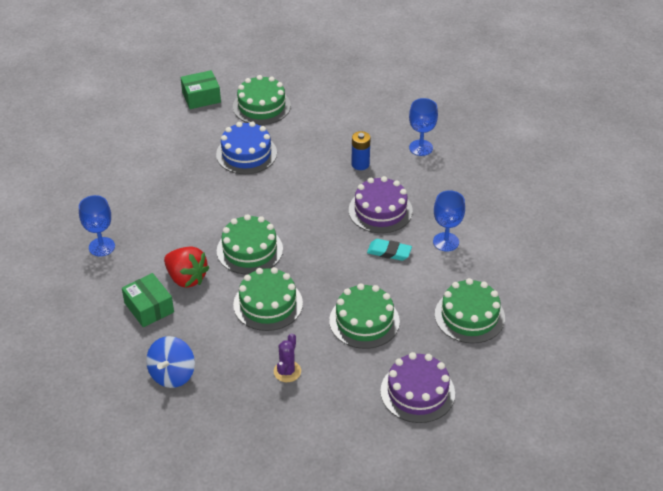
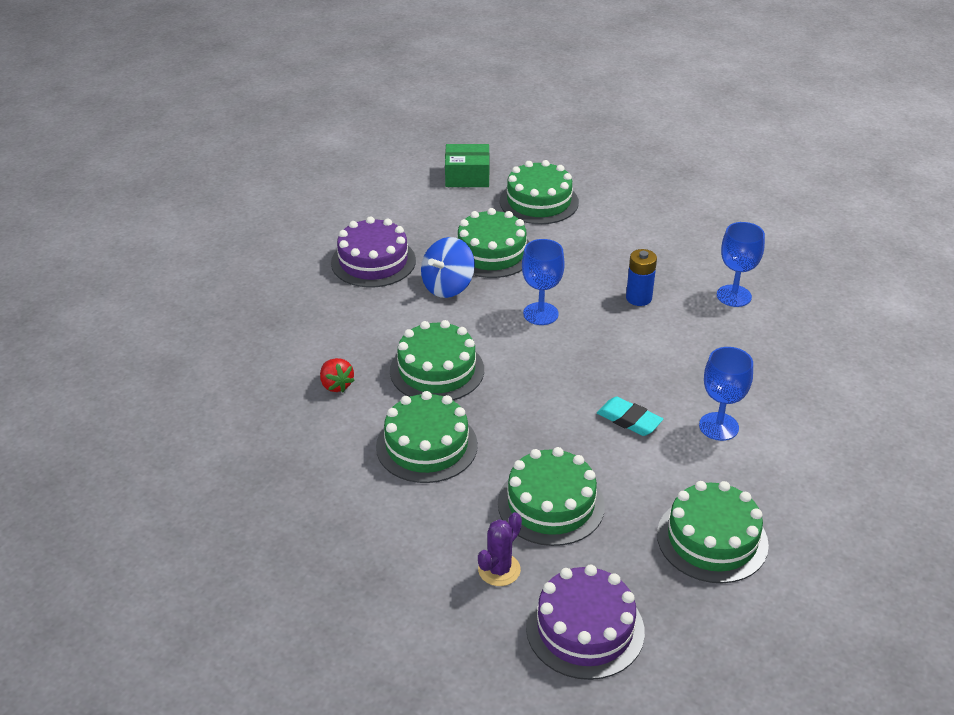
camera: 20 degrees right, 5 degrees down
blue goblet [79,195,115,257] -> blue goblet moved to [522,239,565,325]
green box [122,273,174,327] -> none
blue spinning top [146,336,195,388] -> blue spinning top moved to [421,237,475,298]
red strawberry [164,246,210,288] -> red strawberry [320,358,355,392], size x0.59
blue cake [216,121,277,174] -> green cake [457,208,529,278]
purple cactus [274,333,301,382] -> purple cactus moved to [478,512,522,586]
purple cake [349,176,413,233] -> purple cake moved to [331,217,416,287]

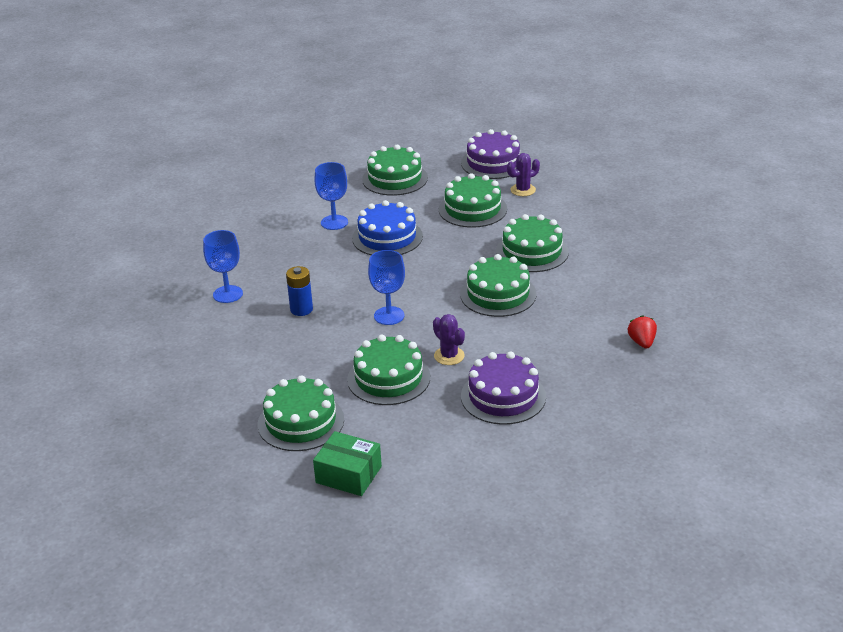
camera: 155 degrees left, 5 degrees down
red strawberry [320,358,355,392] -> red strawberry moved to [628,315,657,349]
blue spinning top [421,237,475,298] -> purple cactus [433,314,465,365]
turquoise eraser [597,397,663,436] -> blue cake [352,200,423,255]

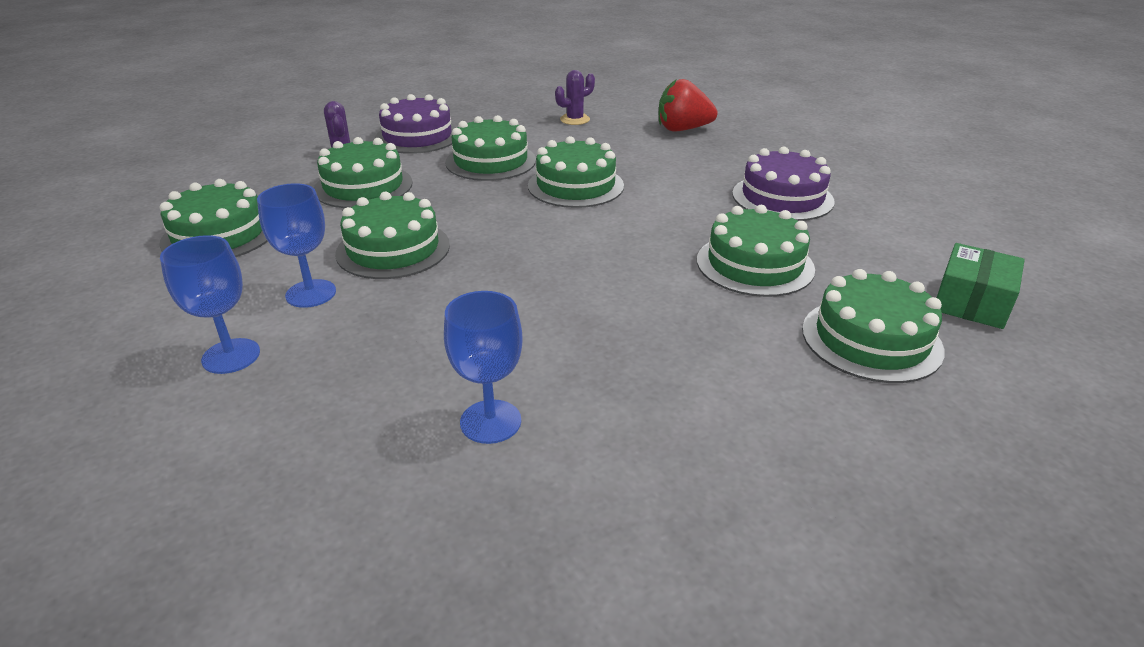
camera: 85 degrees left, 0 degrees up
blue battery [286,266,313,316] -> none
blue cake [352,200,423,255] -> green cake [335,192,450,279]
blue goblet [368,250,405,325] -> blue goblet moved to [160,235,260,374]
purple cactus [433,314,465,365] -> purple cactus moved to [555,70,595,125]
purple cake [461,129,520,179] -> purple cake moved to [375,94,456,154]
red strawberry [628,315,657,349] -> red strawberry [659,79,718,131], size x1.69

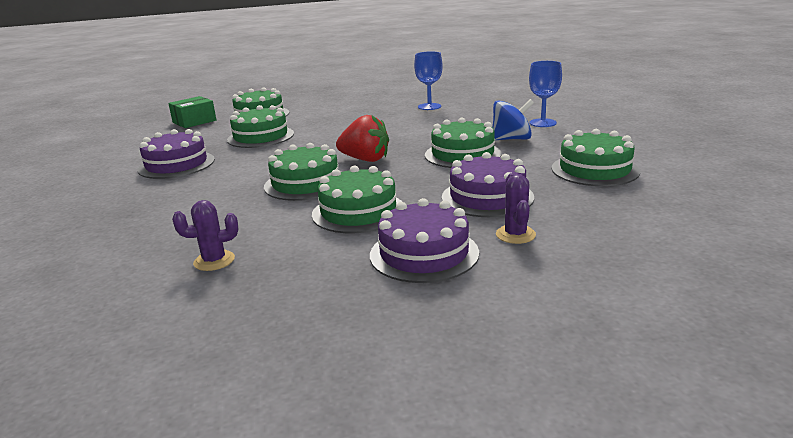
camera: 160 degrees left, 10 degrees down
blue goblet [257,183,336,308] -> blue spinning top [493,99,534,140]
green cake [314,137,413,208] -> purple cake [442,152,534,217]
red strawberry [659,79,718,131] -> red strawberry moved to [336,115,389,162]

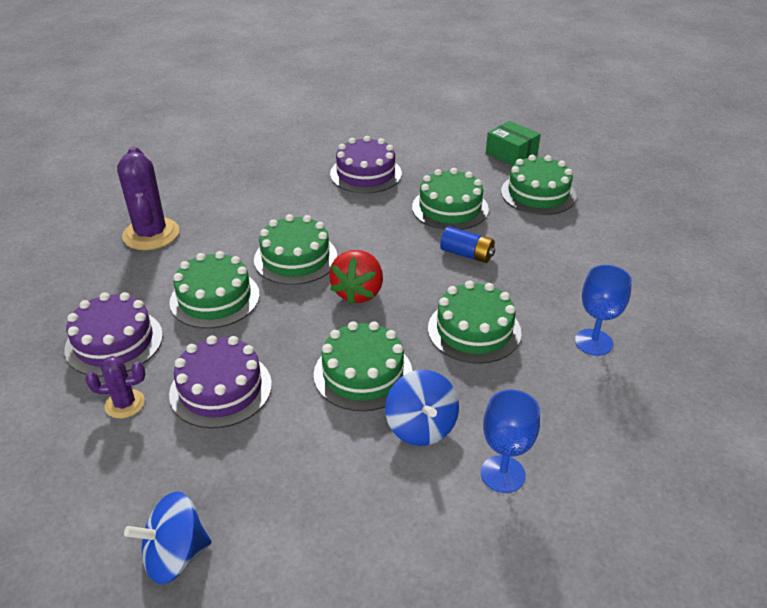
camera: 85 degrees right, 15 degrees up
purple cactus [172,200,238,271] -> purple cactus [117,146,179,250], size x1.85
green cake [551,129,640,186] -> green cake moved to [428,281,521,364]
none -> blue spinning top [124,491,211,584]
none -> blue battery [440,226,495,263]

